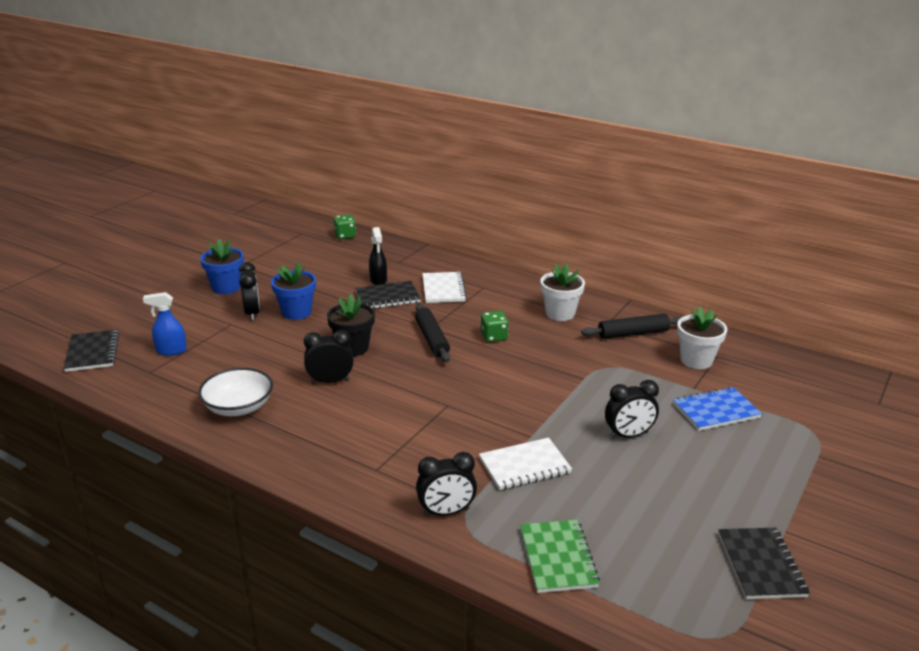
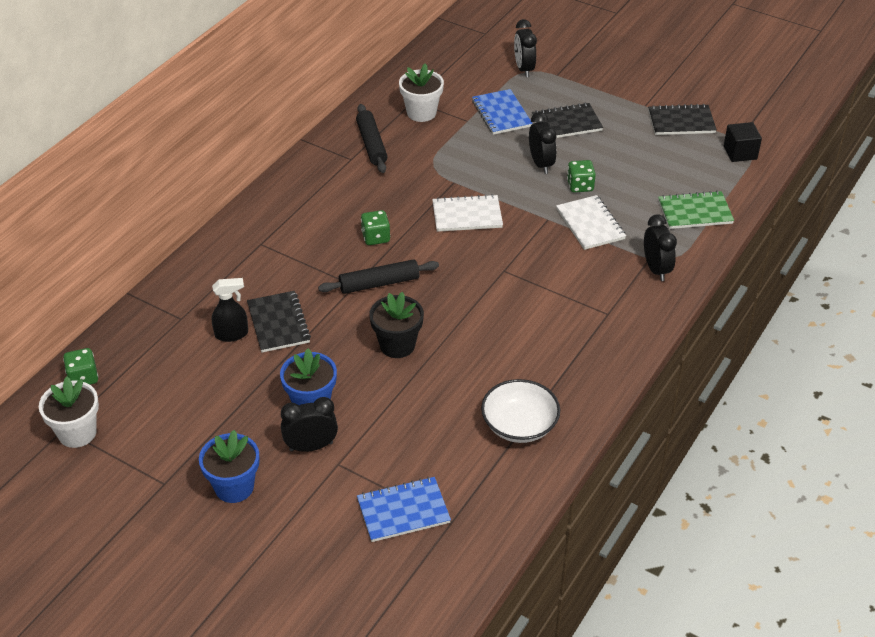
camera: 90 degrees left, 15 degrees up
black notebook [64,330,119,372] -> black notebook moved to [532,103,603,138]
blue spray bottle [143,292,187,356] -> blue notebook [357,477,451,542]
black clock [304,330,354,384] -> black clock moved to [514,19,537,77]
white notebook [422,272,467,303] -> white notebook moved to [432,194,503,232]
white flower pot [540,263,585,321] -> white flower pot moved to [39,377,99,448]
none -> green dice [567,160,596,193]
none -> black cube [724,122,762,162]

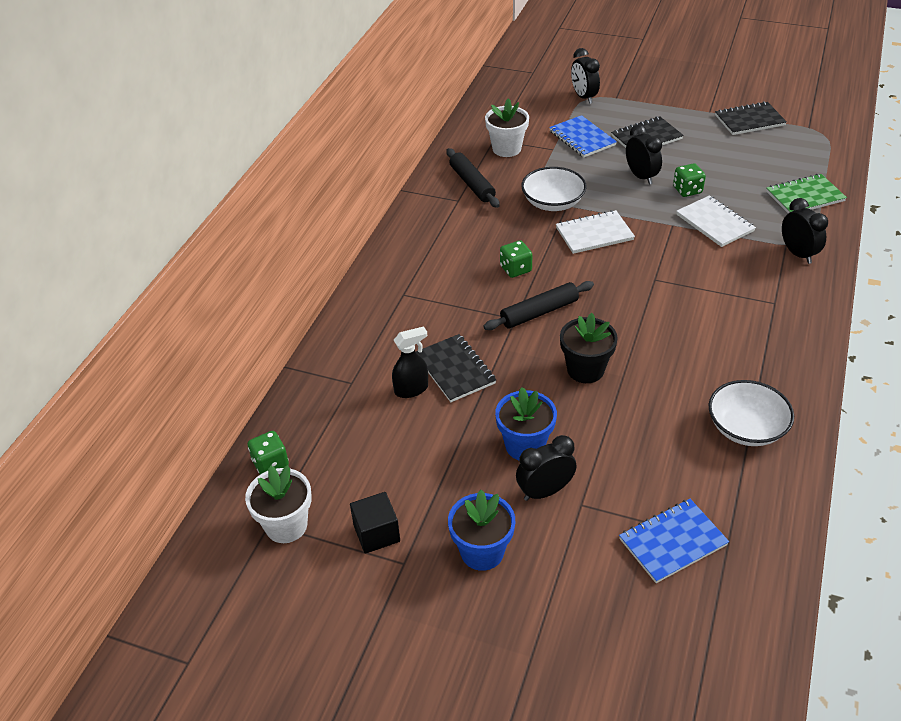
camera: 10 degrees left, 0 degrees up
black cube [724,122,762,162] -> black cube moved to [350,492,400,554]
none -> white bowl [521,167,586,211]

